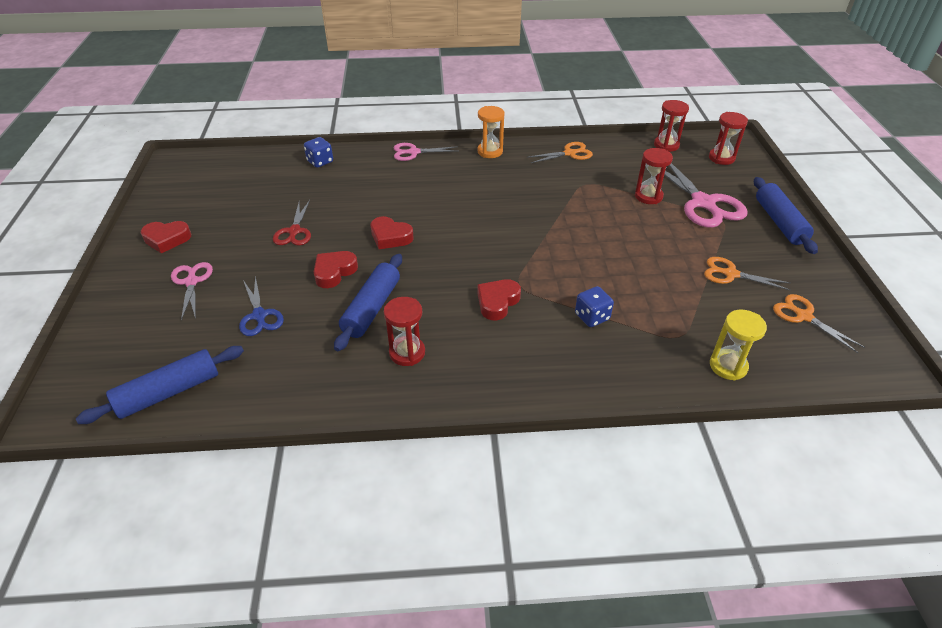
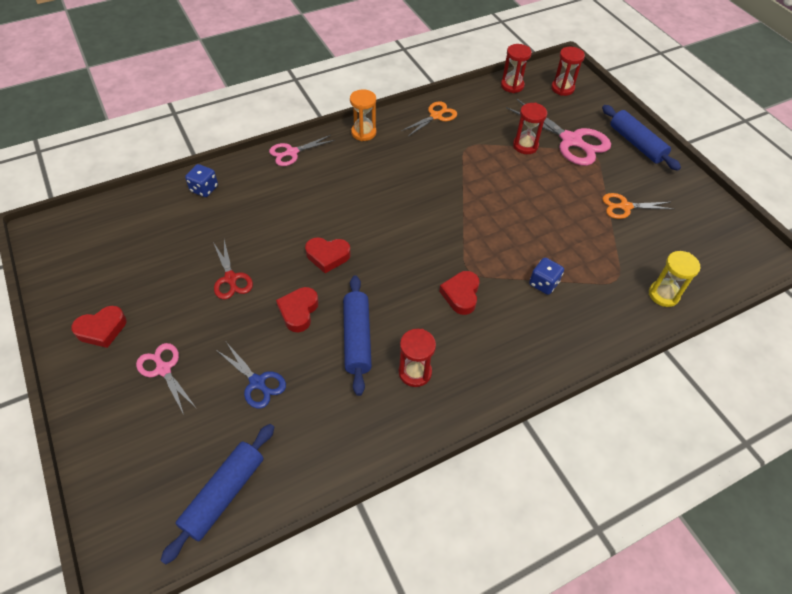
camera: 25 degrees left, 10 degrees up
orange scissors [773,294,865,353] -> none

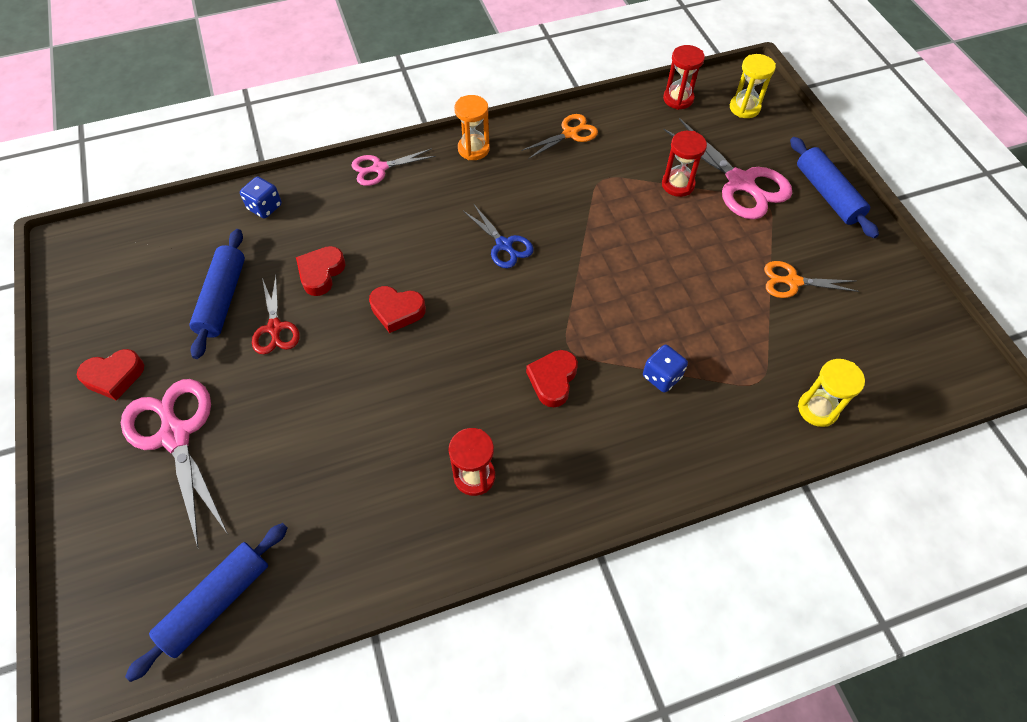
camera: 10 degrees right, 5 degrees up
pink scissors [136,343,197,415] -> pink scissors [121,379,228,548], size x1.75
blue scissors [216,342,286,409] -> blue scissors moved to [463,205,534,268]
red heart [276,287,319,332] -> red heart moved to [296,246,346,296]
blue rolling pin [343,275,372,396] -> blue rolling pin moved to [189,229,245,359]
red hourglass [551,47,585,96] -> yellow hourglass [730,54,776,118]

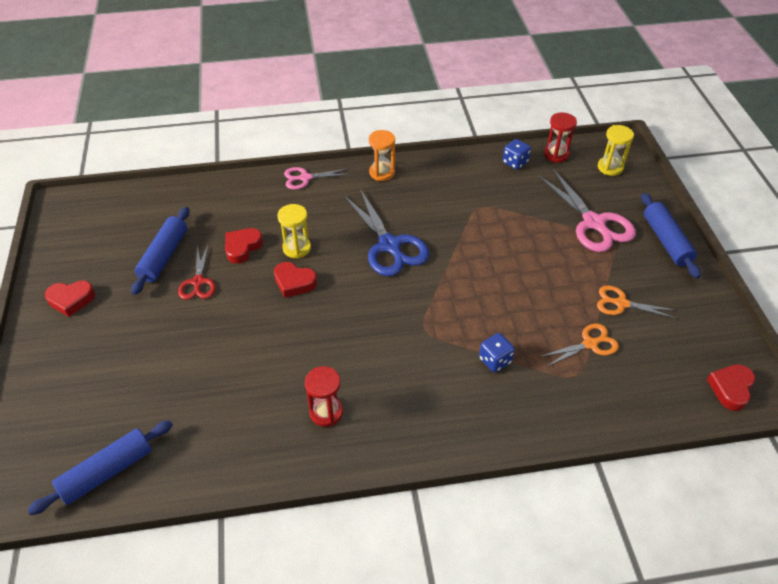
camera: 10 degrees right, 10 degrees down
pink scissors [121,379,228,548] -> none
blue dice [240,176,282,219] -> blue dice moved to [502,139,531,170]
blue scissors [463,205,534,268] -> blue scissors [344,189,430,276], size x1.75
orange scissors [521,114,598,159] -> orange scissors moved to [540,324,619,367]
red heart [526,350,578,407] -> red heart moved to [707,364,755,411]
red hourglass [662,131,707,197] -> none
yellow hourglass [798,359,865,427] -> yellow hourglass moved to [278,204,311,259]

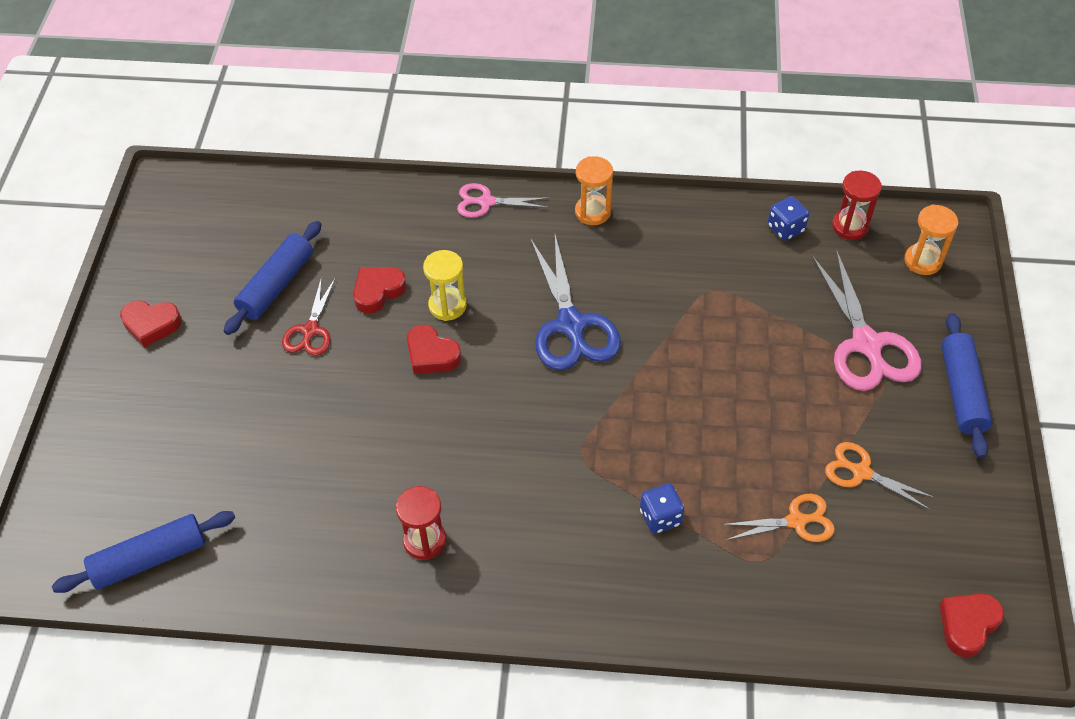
camera: 15 degrees right, 5 degrees up
yellow hourglass [598,125,634,176] -> orange hourglass [905,204,958,275]

